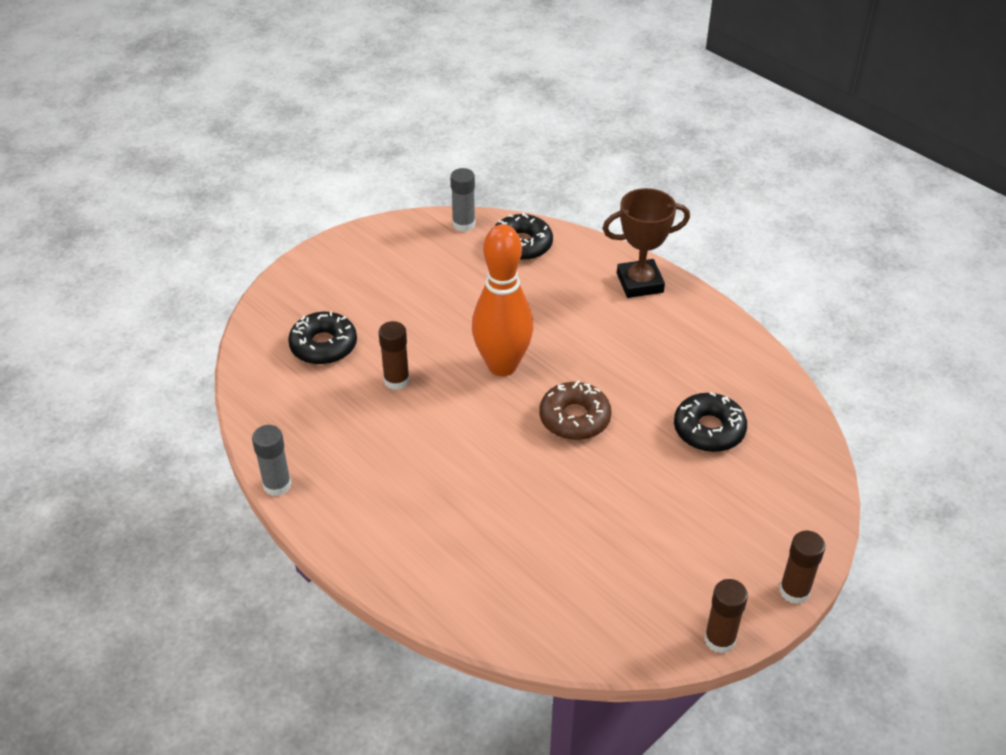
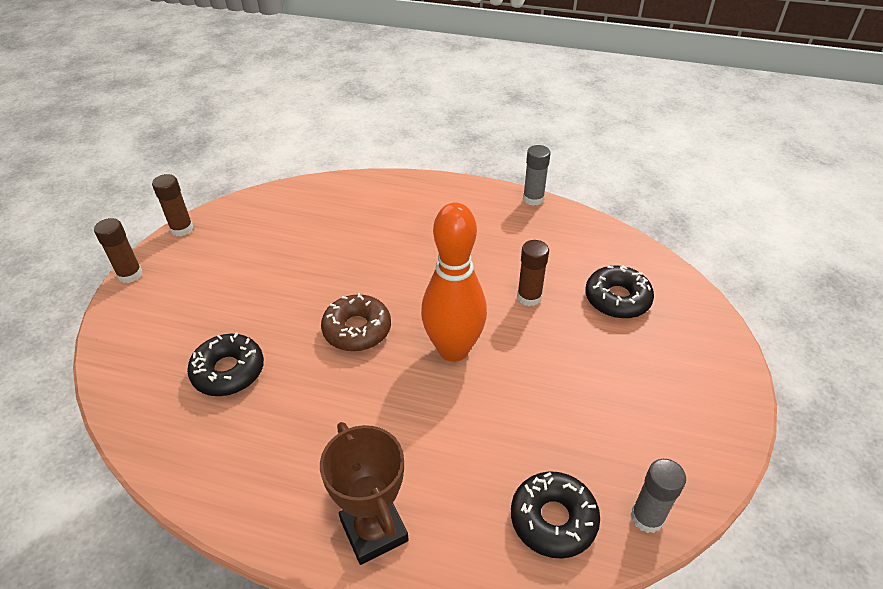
camera: 150 degrees right, 0 degrees up
brown trophy [602,188,690,298] -> brown trophy turned 75 degrees counterclockwise [320,422,409,565]

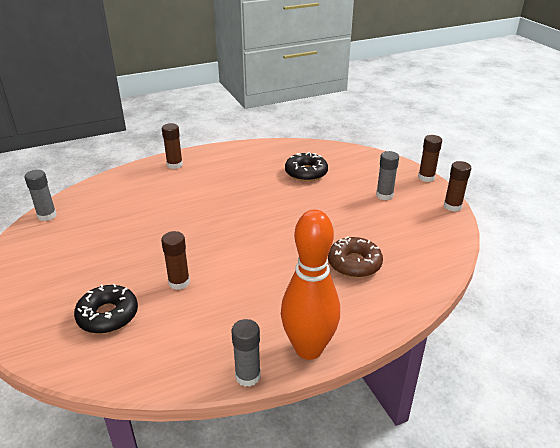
camera: 140 degrees right, 10 degrees down
brown trophy [320,422,409,565] -> brown glue stick [162,123,183,169]
brown donut [321,293,391,352] -> brown donut moved to [328,236,383,278]
orange bowling pin [421,203,487,362] -> orange bowling pin moved to [281,210,340,360]
black donut [511,471,600,559] -> none
none -> grey glue stick [376,151,399,200]

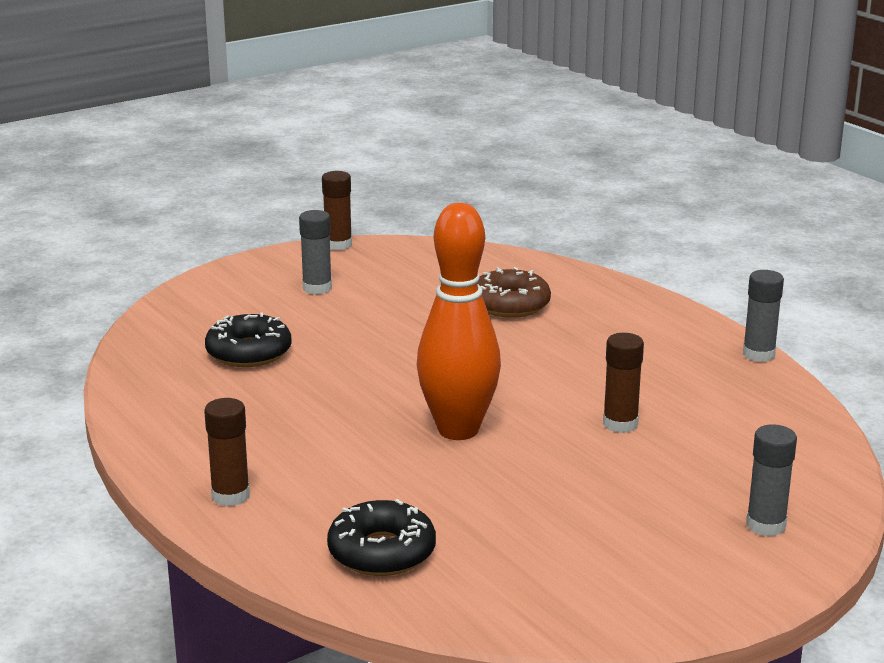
camera: 100 degrees left, 10 degrees down
grey glue stick [25,170,57,221] -> grey glue stick moved to [746,424,797,537]
black donut [74,284,138,334] -> black donut moved to [327,499,436,576]
orange bowling pin [281,210,340,360] -> orange bowling pin moved to [417,203,501,440]
brown glue stick [418,135,442,182] -> none

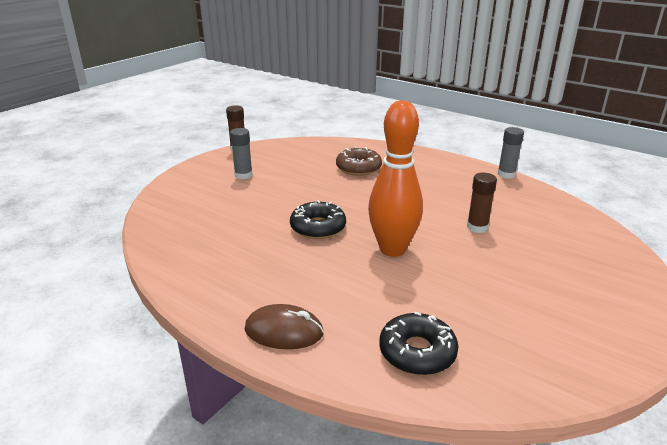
camera: 20 degrees left, 5 degrees up
brown glue stick [204,398,250,506] -> brown mouse [245,304,324,349]
black donut [205,313,292,367] -> black donut moved to [290,200,346,239]
grey glue stick [746,424,797,537] -> none

